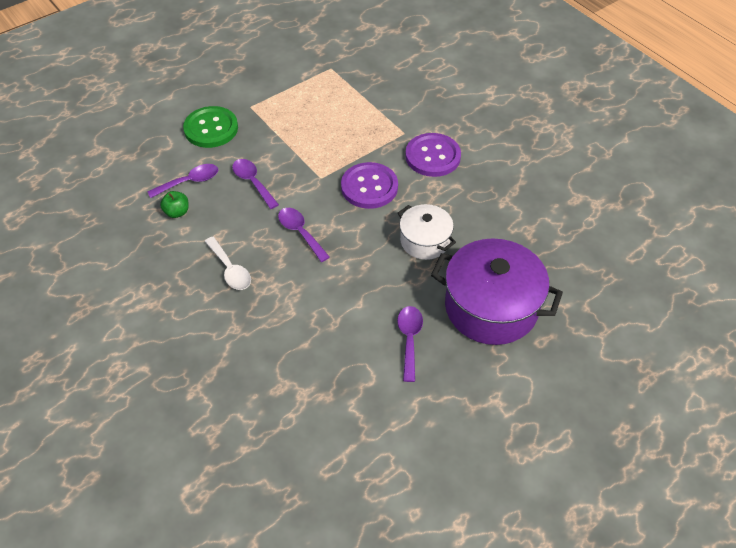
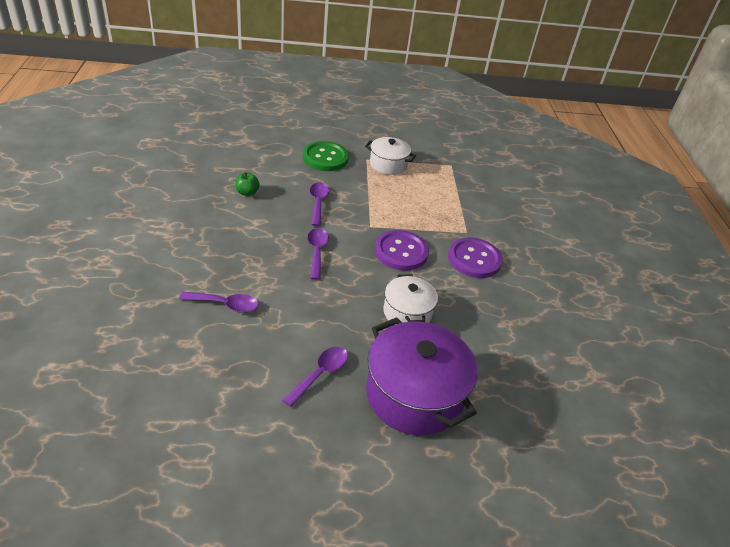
camera: 30 degrees right, 10 degrees down
purple spoon [147,164,218,198] -> purple spoon moved to [179,292,259,313]
white spoon [204,237,251,290] -> none
none -> white pot [365,137,416,175]

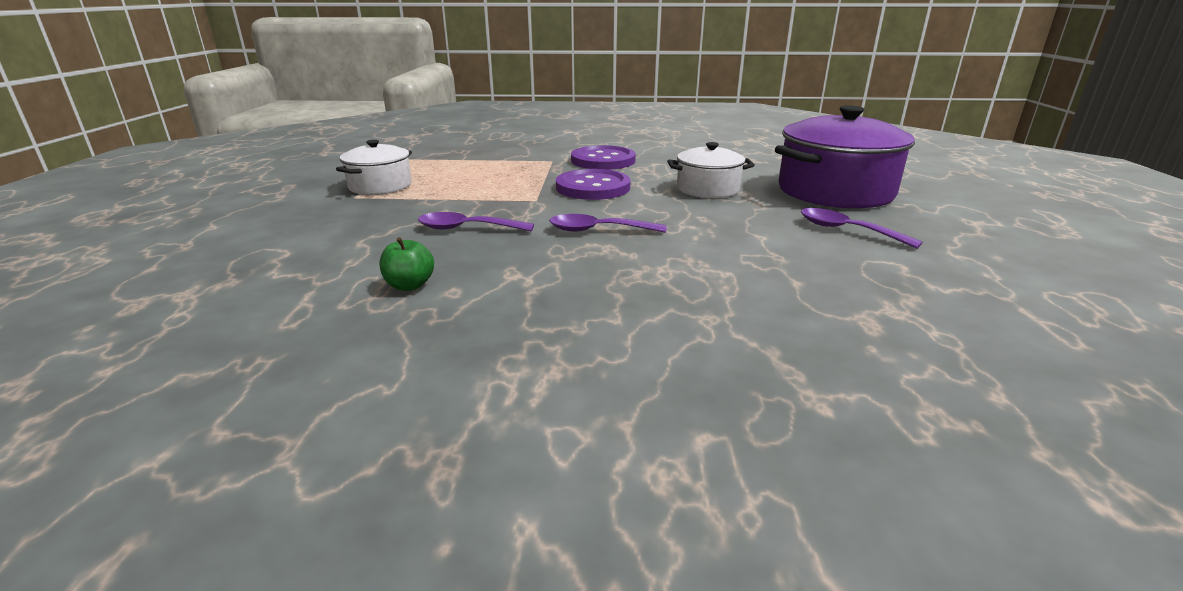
camera: 80 degrees left, 15 degrees down
purple spoon [179,292,259,313] -> none
green button [303,141,349,171] -> none

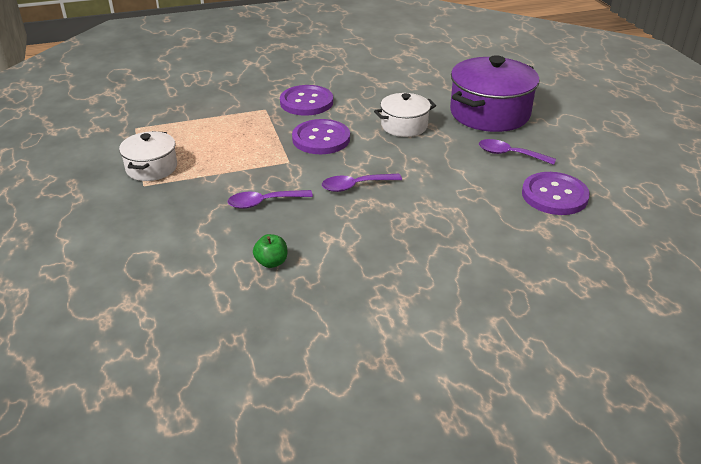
camera: 20 degrees left, 10 degrees up
none -> purple button [522,172,590,215]

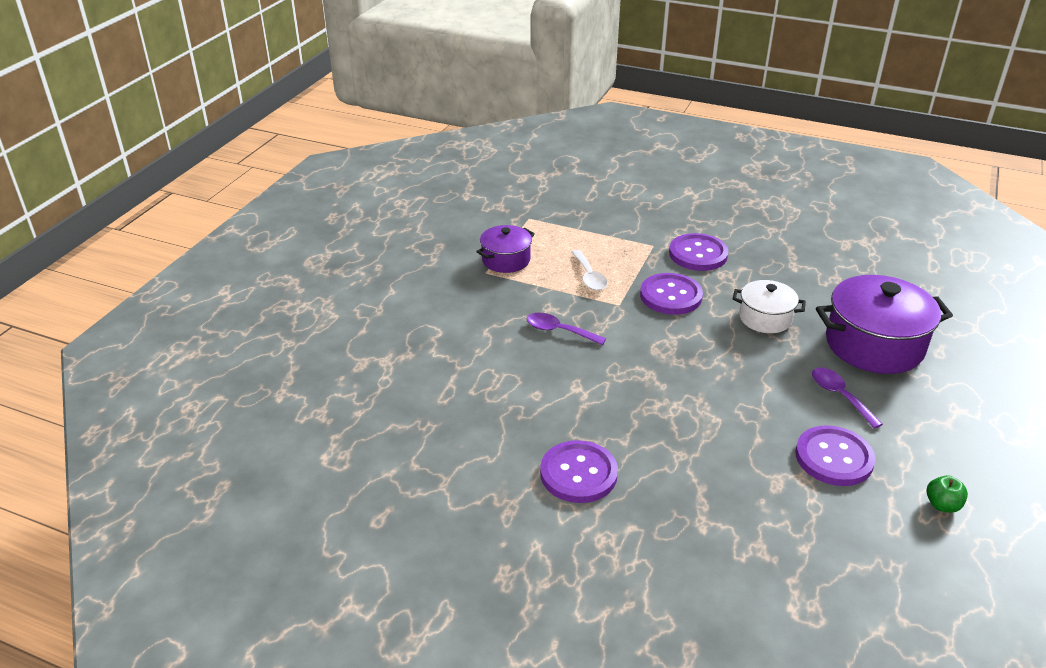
camera: 40 degrees right, 0 degrees up
white pot [119,131,177,181] -> purple pot [476,225,535,273]
green apple [253,234,287,268] -> green apple moved to [927,475,968,513]
purple spoon [322,174,402,192] -> none
none -> purple button [540,440,618,503]
none -> white spoon [571,250,607,291]

